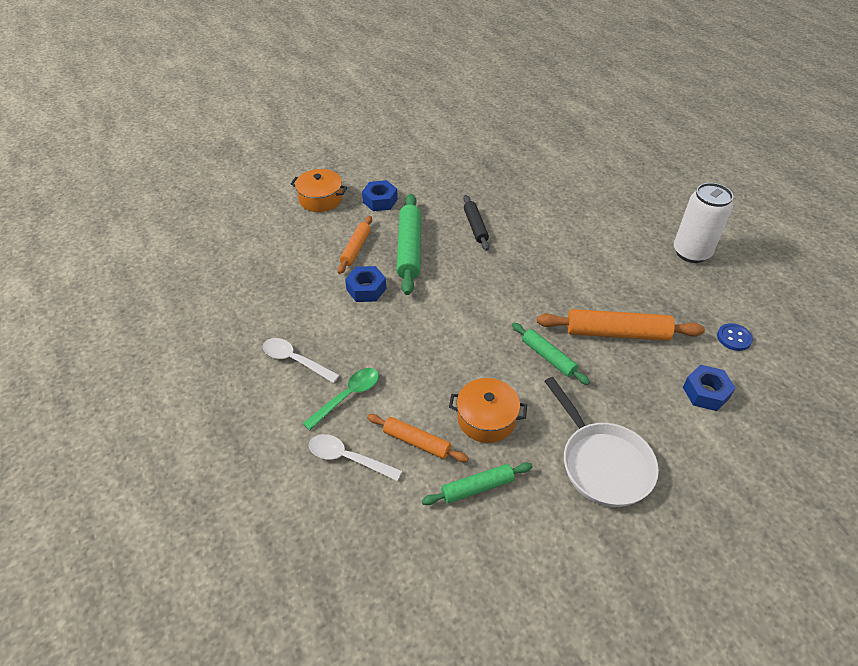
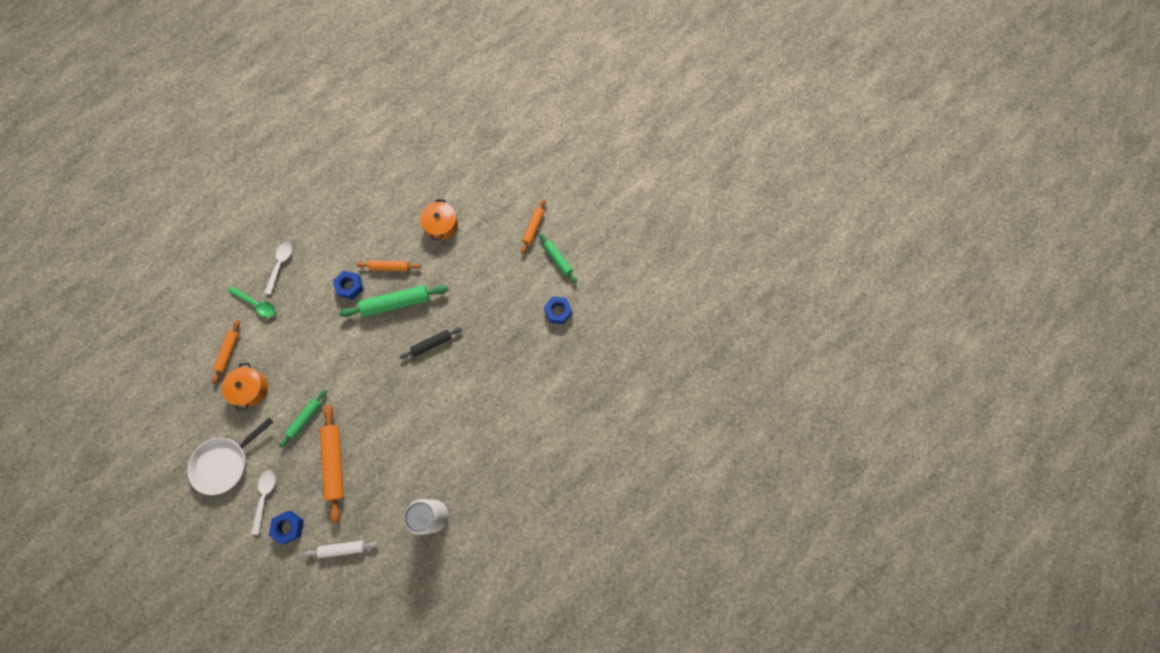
camera: 75 degrees right, 25 degrees up
white spoon [309,434,402,481] -> white spoon moved to [251,470,276,535]
blue nut [362,180,398,211] -> blue nut moved to [544,296,572,324]
green rolling pin [422,462,533,505] -> green rolling pin moved to [539,233,577,283]
blue button [717,323,753,351] -> white rolling pin [304,540,378,558]
none -> orange rolling pin [521,199,546,254]

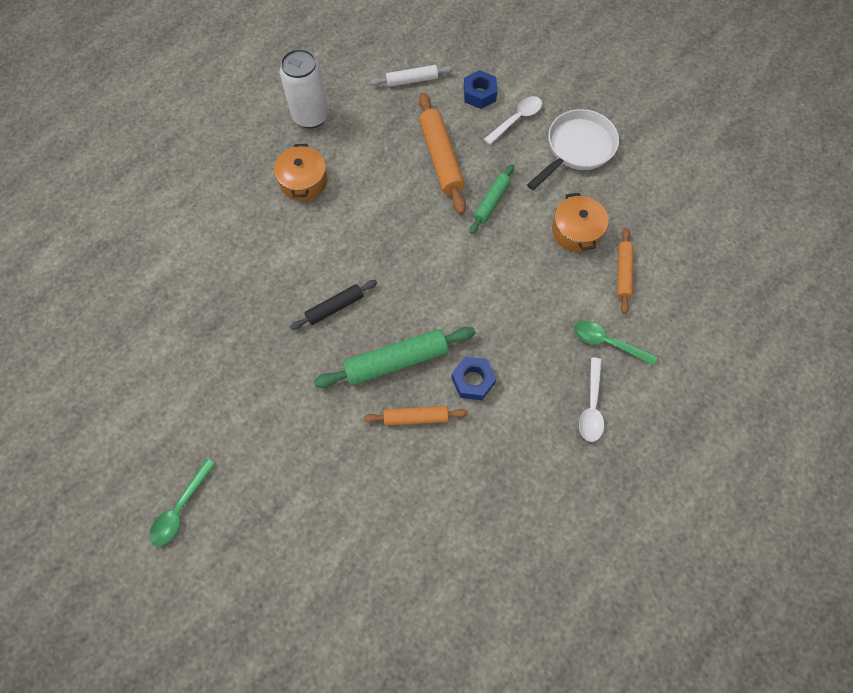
camera: 175 degrees right, 5 degrees down
white spoon [251,470,276,535] -> white spoon turned 135 degrees counterclockwise [484,96,542,145]
orange pot [420,199,458,240] -> orange pot moved to [274,144,327,201]
orange rolling pin [521,199,546,254] -> green spoon [149,459,215,546]
green rolling pin [539,233,577,283] -> none
blue nut [544,296,572,324] -> none

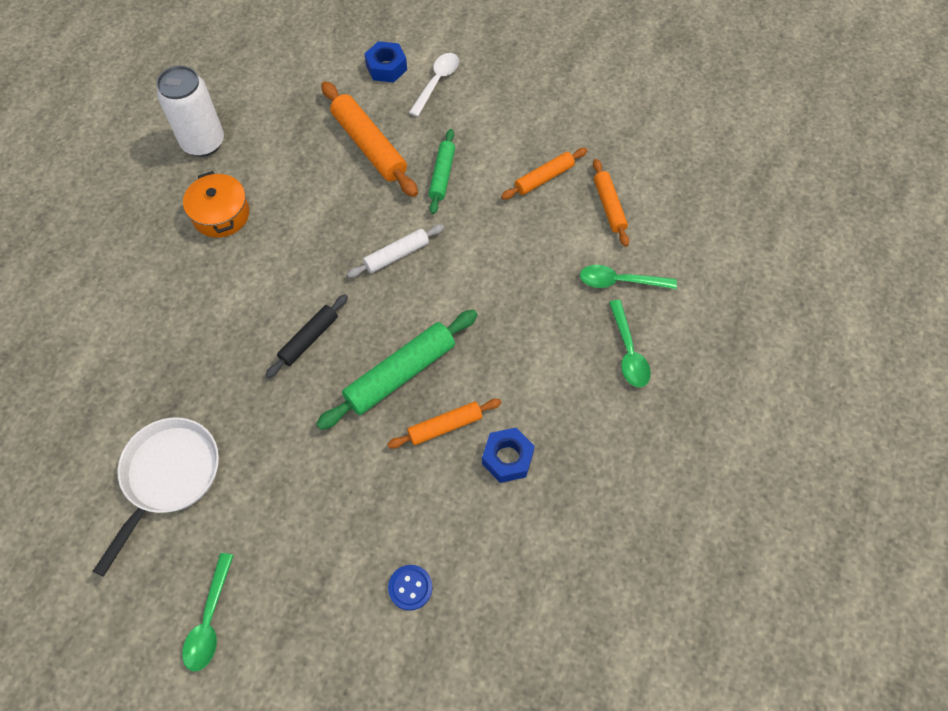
camera: 20 degrees left, 5 degrees down
white rolling pin [370,65,453,87] -> white rolling pin moved to [347,224,444,278]
blue nut [451,356,496,400] -> blue nut moved to [482,428,535,483]
white pan [527,109,619,190] -> white pan moved to [93,417,219,577]
orange pot [552,193,608,252] -> orange rolling pin [501,148,587,200]
white spoon [579,357,604,442] -> green spoon [609,300,651,387]
none -> blue button [388,565,432,611]

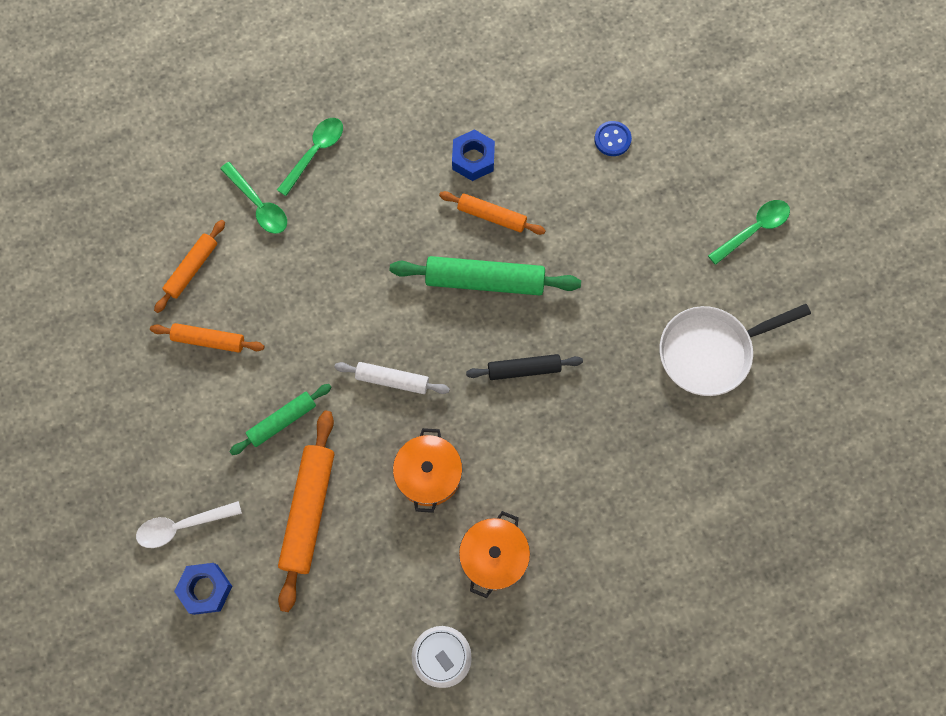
camera: 135 degrees left, 10 degrees up
none -> orange pot [393,428,462,513]

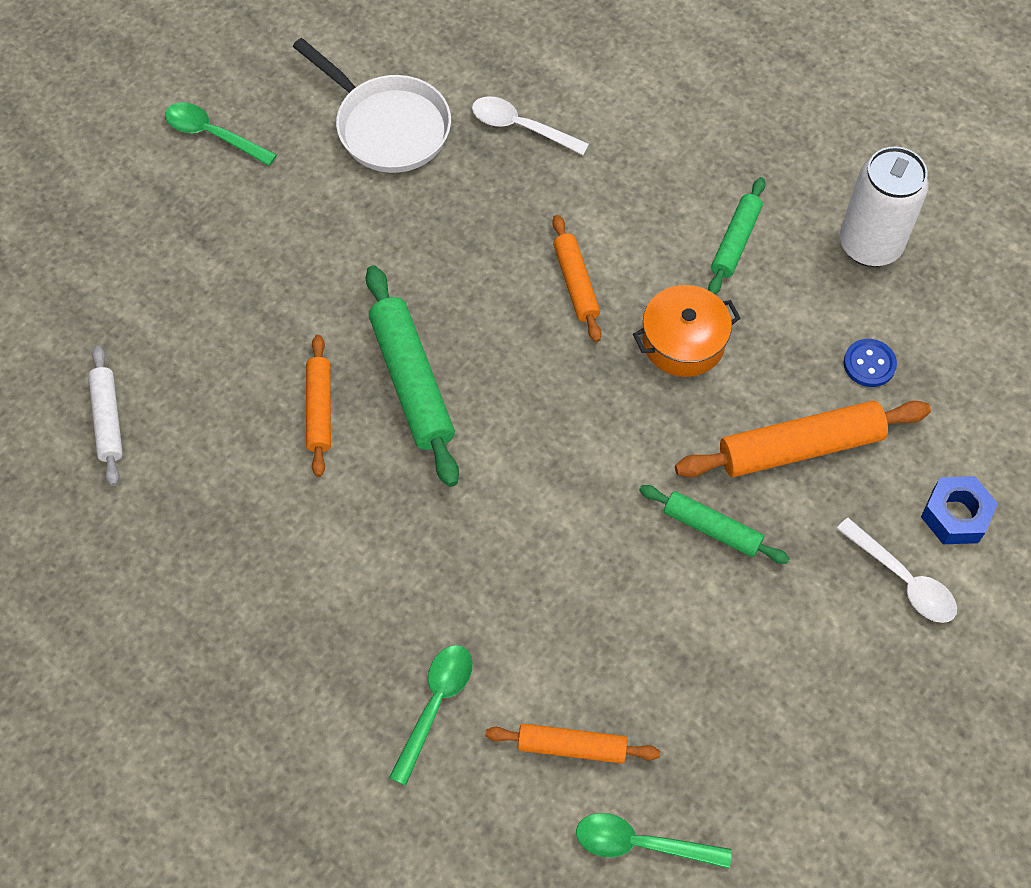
camera: 115 degrees left, 10 degrees down
orange rolling pin [150,323,264,353] -> orange rolling pin moved to [552,215,601,342]
green spoon [277,118,343,196] -> green spoon moved to [576,813,732,868]
white rolling pin [334,362,450,394] -> white rolling pin moved to [88,345,123,486]
blue nut [452,129,495,181] -> none
orange pot [459,511,530,598] -> green rolling pin [708,177,765,294]
black rolling pin [466,354,583,380] -> none
blue button [594,121,632,156] -> blue button moved to [844,339,897,387]
none -> white spoon [472,96,589,155]

